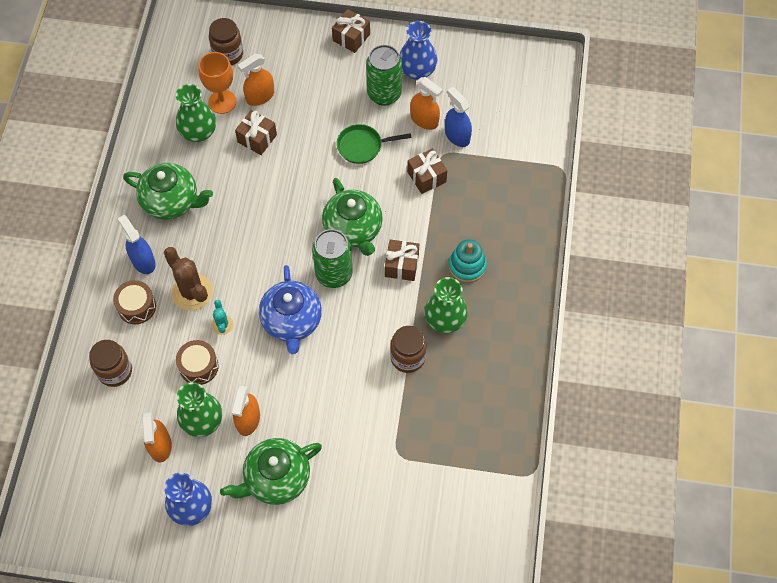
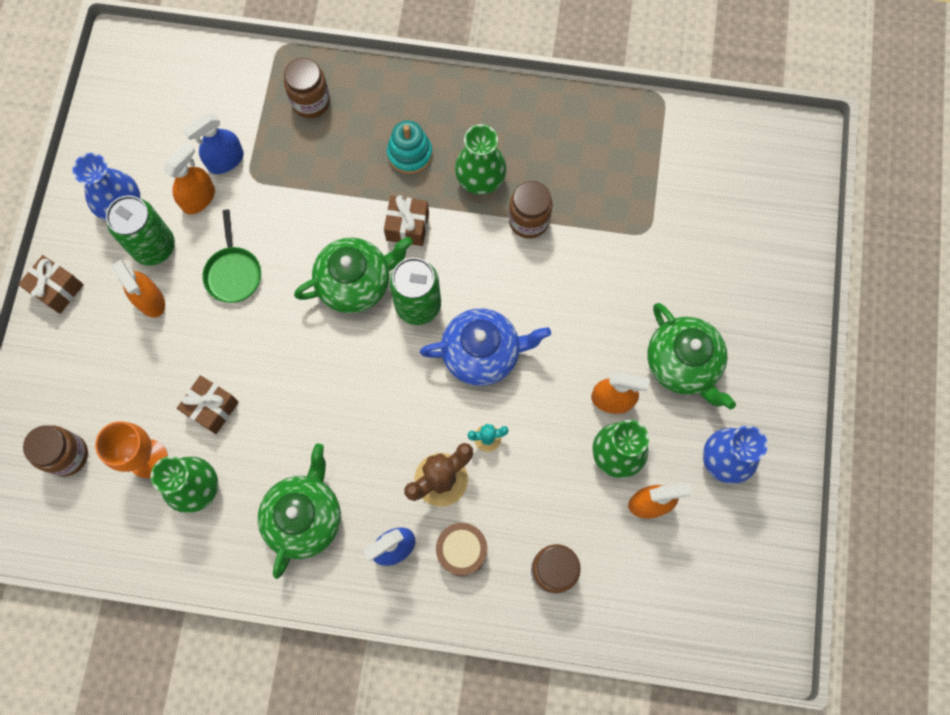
camera: 90 degrees left, 10 degrees up
brown drum [176,340,219,385] -> none
orange spray bottle [238,54,274,106] -> orange spray bottle moved to [112,260,165,318]
brown gift [407,148,447,194] -> none
none -> brown jar [284,58,330,118]

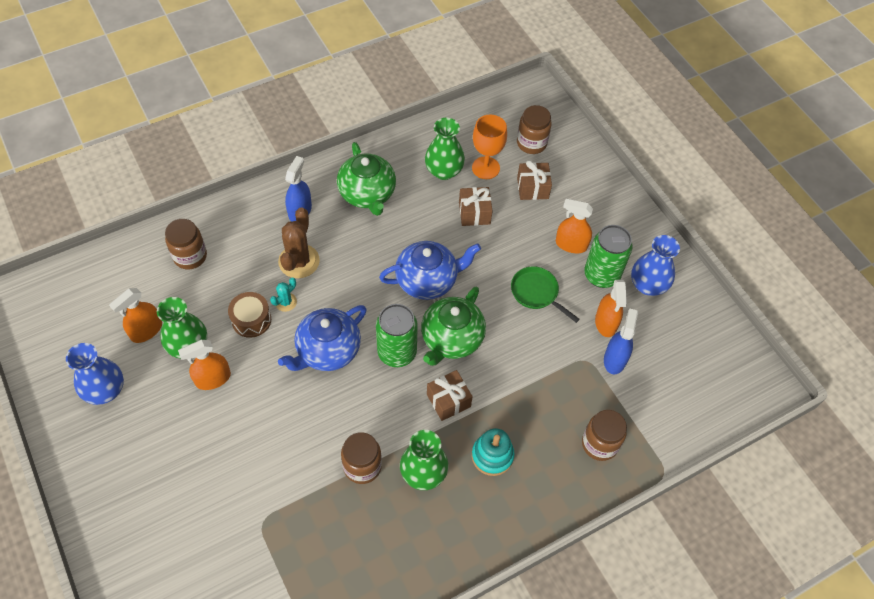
camera: 140 degrees right, 15 degrees down
brown gift [18,255,84,314] -> brown gift moved to [517,160,552,200]
brown drum [436,523,487,576] -> brown drum moved to [228,292,271,338]
green teapot [647,303,736,409] -> none
none -> blue teapot [379,241,481,300]

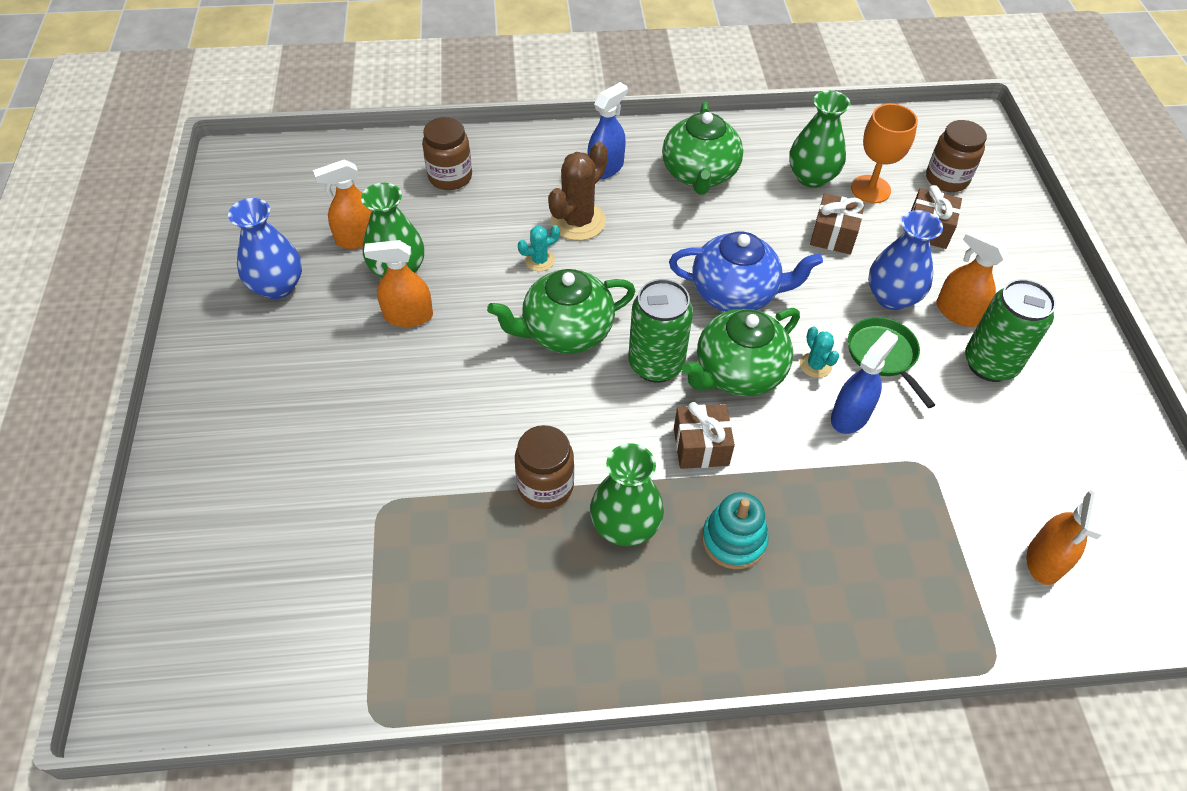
camera: 25 degrees right, 5 degrees down
brown drum [228,292,271,338] -> none
blue teapot [278,305,367,371] -> green teapot [487,269,635,354]
brown jar [582,410,627,461] -> none
orange spray bottle [595,280,627,337] -> orange spray bottle moved to [1026,490,1109,585]
blue spray bottle [604,309,638,374] -> blue spray bottle moved to [831,330,898,434]
blue vase [631,235,680,296] -> blue vase moved to [868,210,943,310]
none -> turquoise cactus [800,326,839,378]

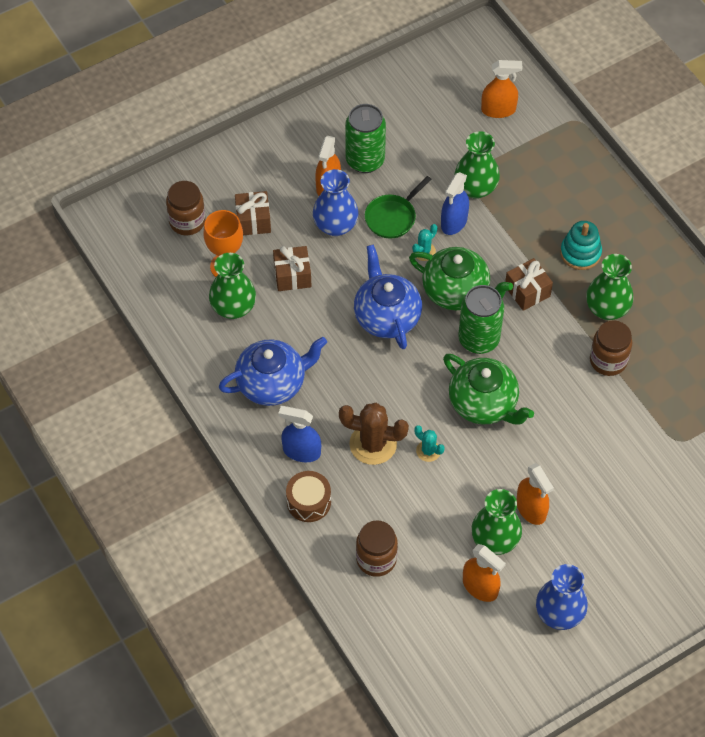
camera: 115 degrees left, 5 degrees up
green teapot [662,102,743,195] -> blue teapot [219,337,327,406]
blue spray bottle [831,330,898,434] -> blue spray bottle turned 75 degrees counterclockwise [441,172,469,235]
none -> brown drum [286,471,331,522]
none -> green vase [454,131,500,199]

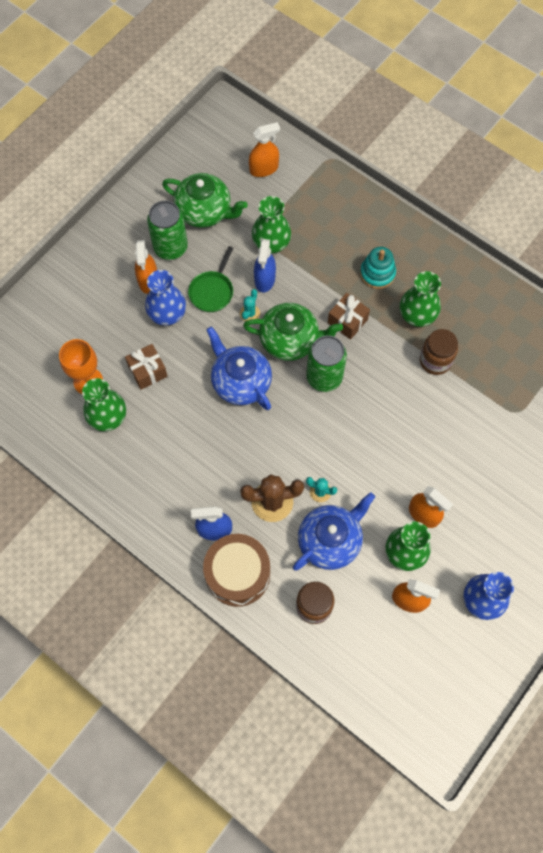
camera: 20 degrees left, 10 degrees up
brown jar [166,181,205,235] -> none
blue teapot [219,337,327,406] -> blue teapot moved to [293,493,375,571]
brown gift [235,191,271,235] -> none
brown drum [286,471,331,522] -> brown drum [203,534,270,607], size x1.63
green teapot [443,354,534,425] -> green teapot moved to [162,173,248,228]

